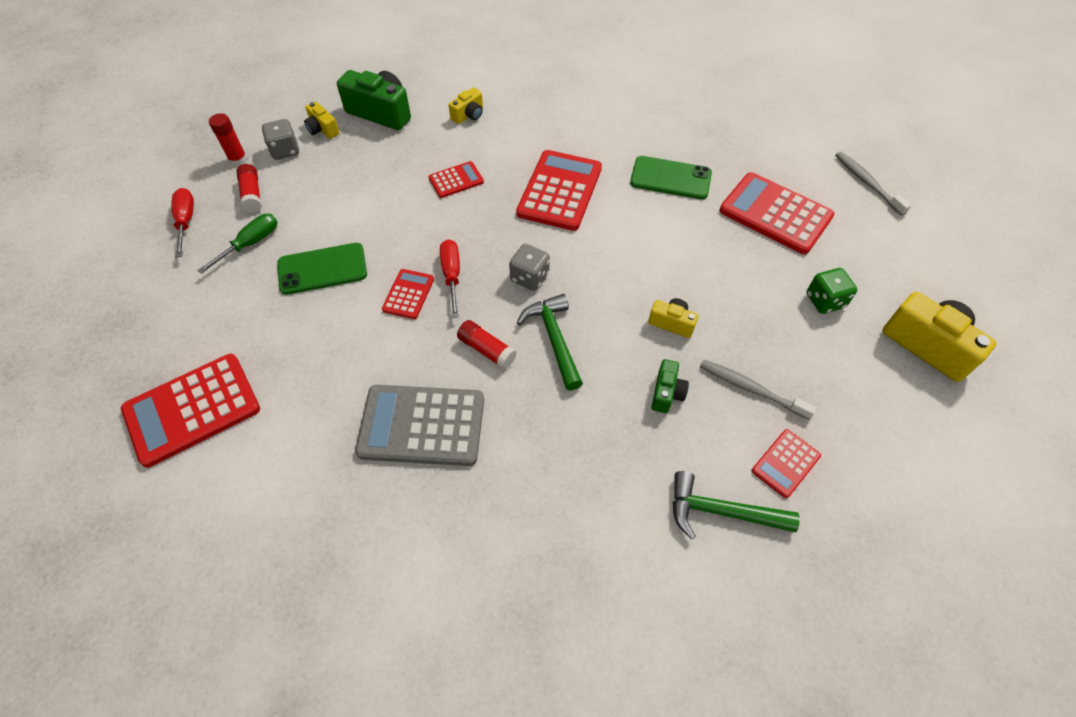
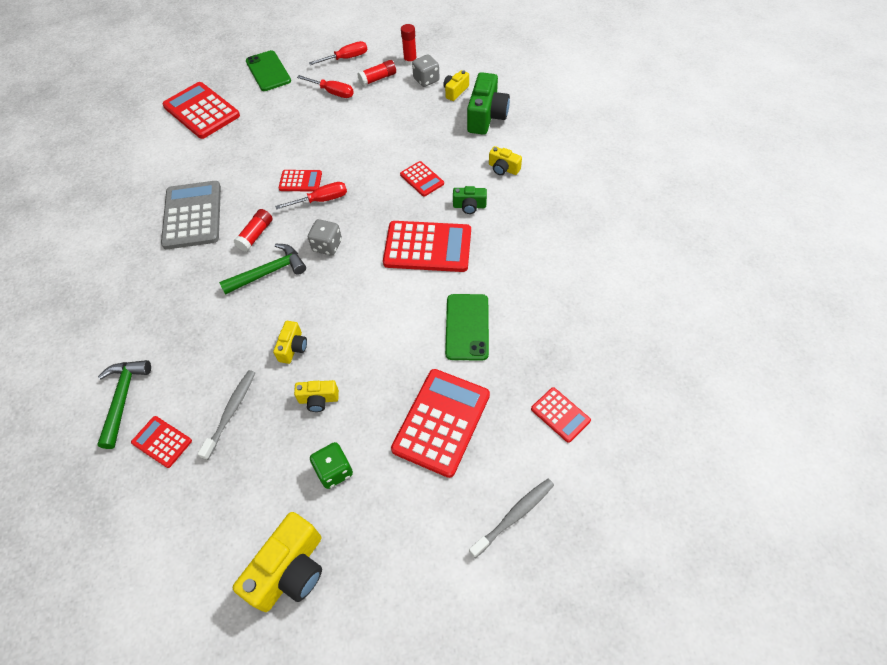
camera: 80 degrees right, 0 degrees up
green screwdriver [197,214,278,274] -> red screwdriver [297,75,354,98]
green phone [277,243,367,295] -> green phone moved to [246,50,291,91]
green camera [651,359,689,413] -> green camera moved to [453,186,487,214]
none -> yellow camera [294,380,339,412]
none -> red calculator [531,387,591,443]

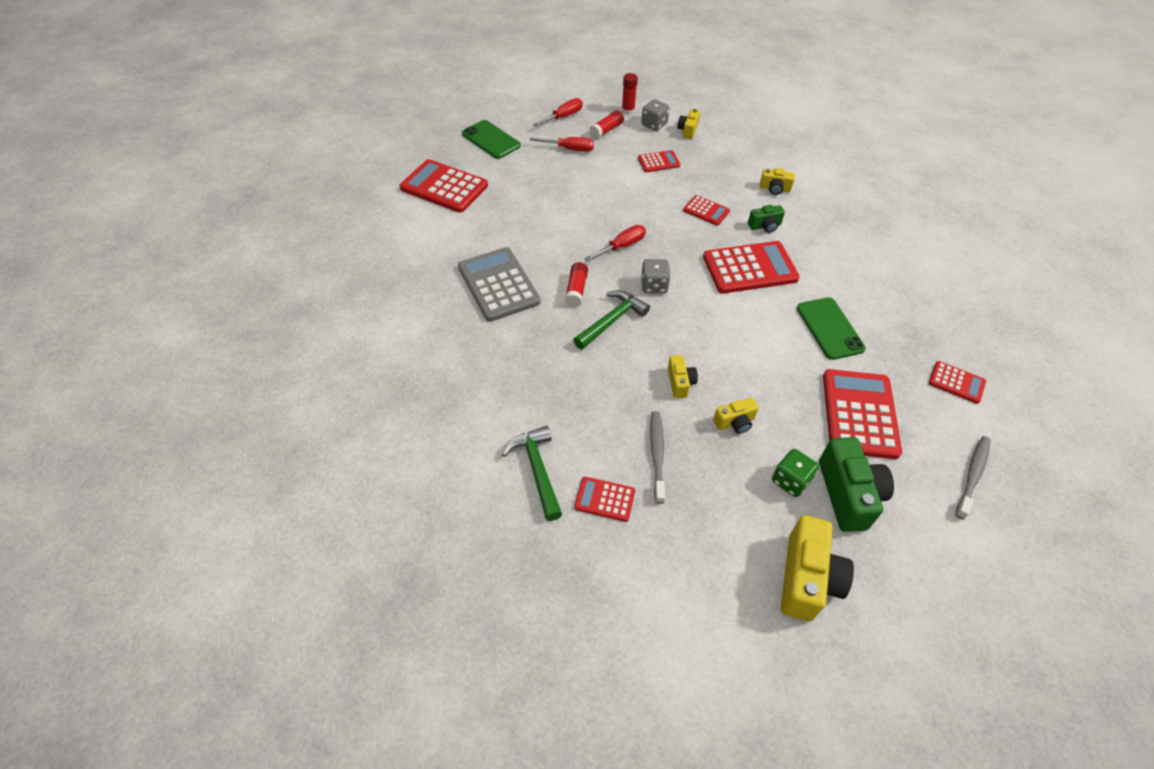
camera: 20 degrees left, 5 degrees down
red calculator [278,170,322,192] -> red calculator moved to [638,150,680,172]
green camera [467,72,510,135] -> green camera moved to [819,437,894,532]

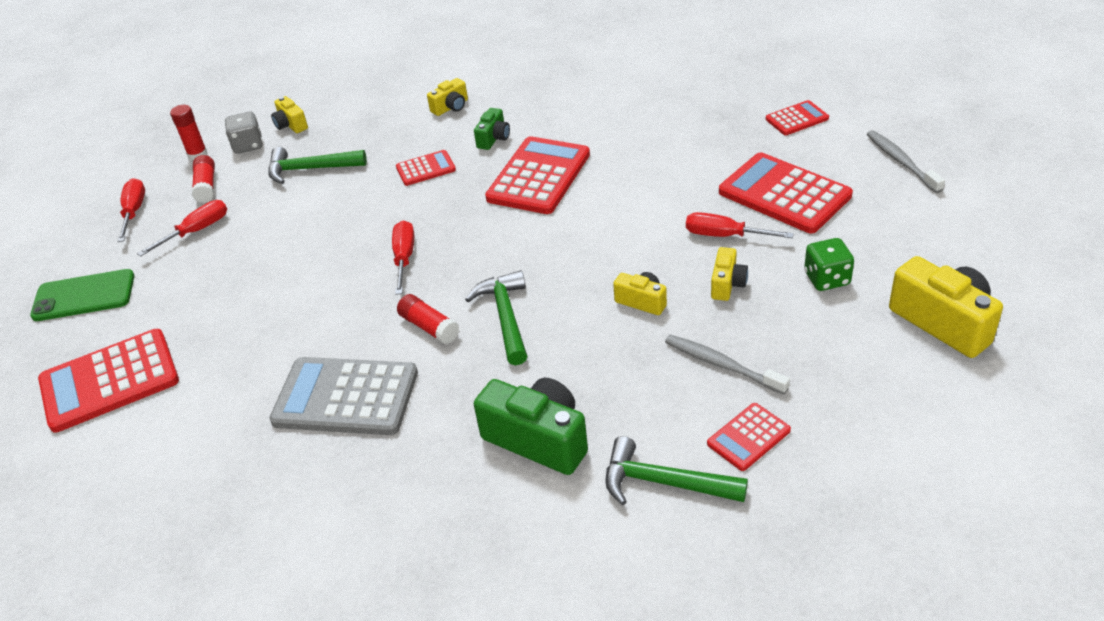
camera: 50 degrees left, 10 degrees down
red calculator [638,150,680,172] -> green hammer [268,147,367,184]
grey dice [641,259,671,293] -> none
green phone [797,297,866,360] -> none
green camera [819,437,894,532] -> green camera moved to [474,378,588,475]
none -> red screwdriver [686,212,794,238]

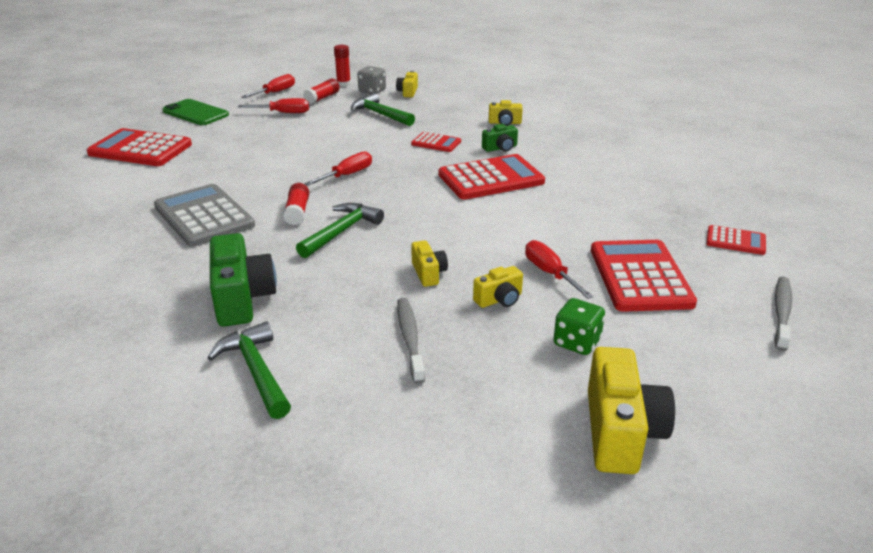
camera: 40 degrees right, 10 degrees down
red calculator [707,403,791,471] -> none

